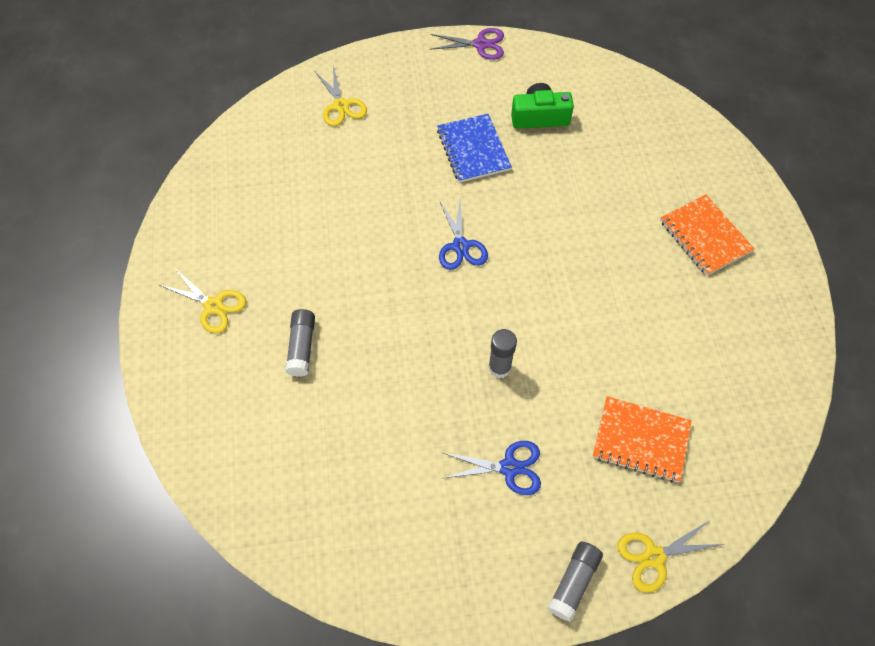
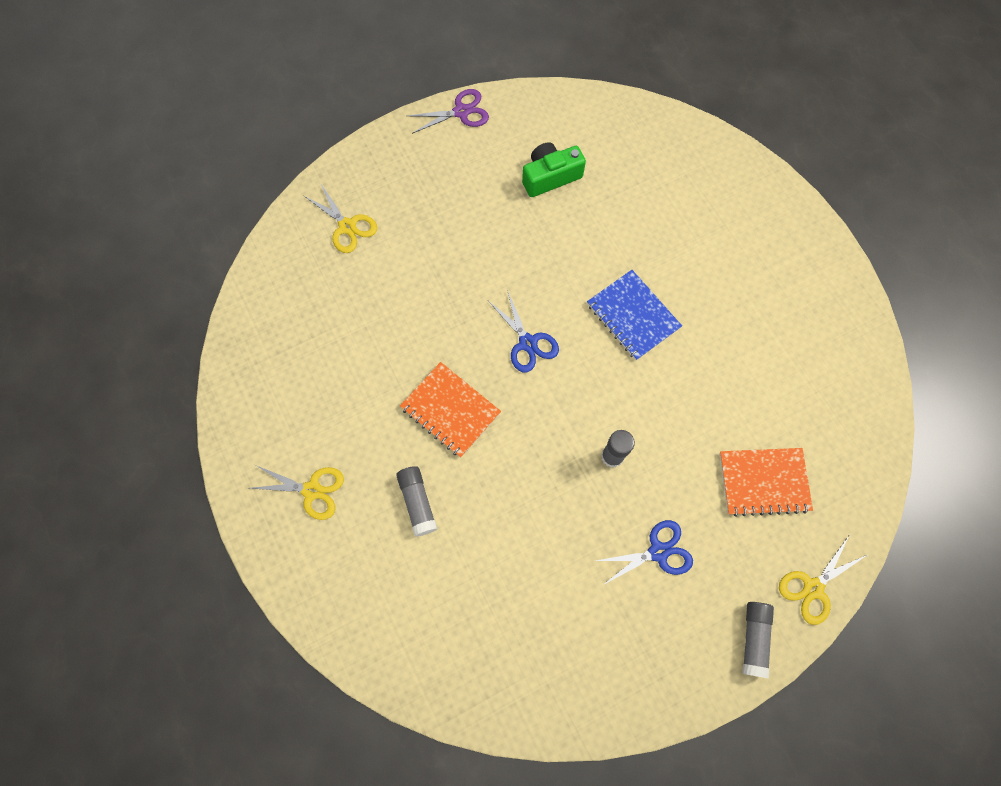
camera: 20 degrees left, 10 degrees up
blue notebook [437,114,512,183] -> blue notebook moved to [587,270,682,360]
orange notebook [660,194,755,276] -> orange notebook moved to [400,362,501,458]

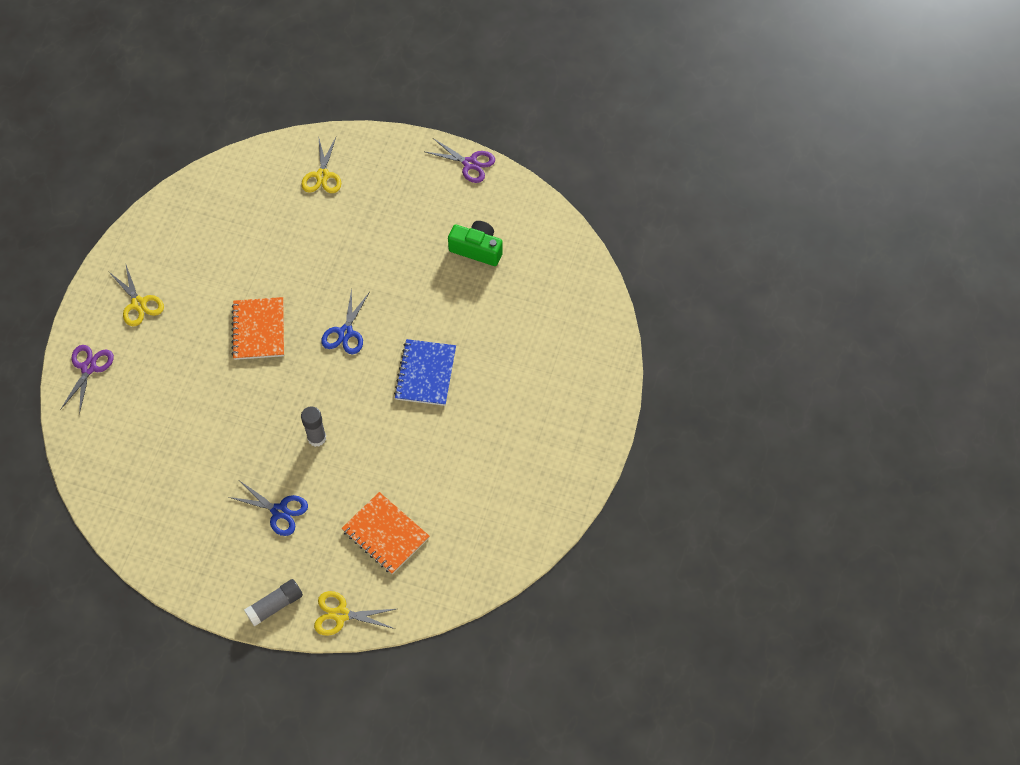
camera: 45 degrees right, 10 degrees down
grey glue stick [396,466,437,537] -> none
none -> purple scissors [60,345,114,415]

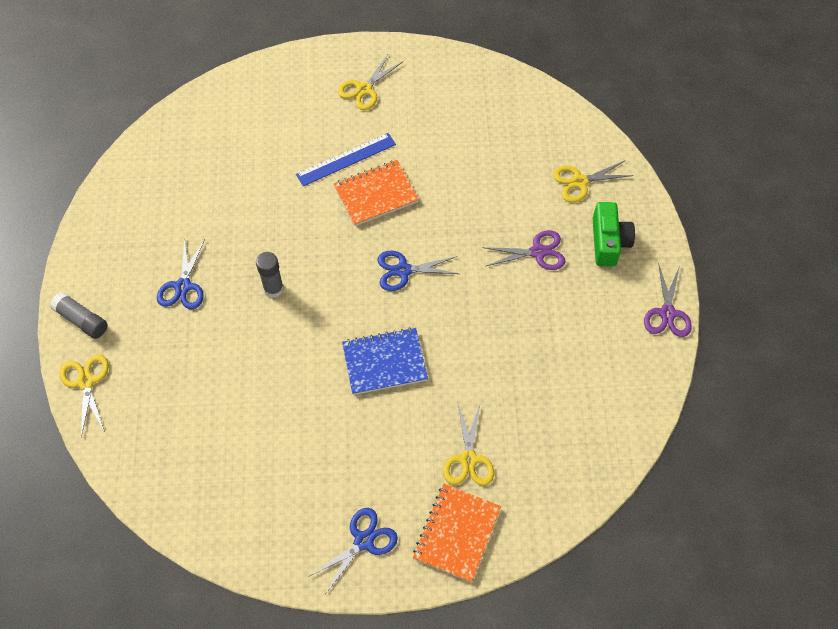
camera: 70 degrees right, 0 degrees up
purple scissors [60,345,114,415] -> purple scissors moved to [482,230,566,270]
orange notebook [342,492,429,574] -> orange notebook moved to [413,484,501,582]
green camera [448,221,503,266] -> green camera moved to [593,202,635,266]
none -> blue ruler [296,133,396,186]
none -> blue scissors [308,508,398,594]
none -> yellow scissors [443,402,494,486]

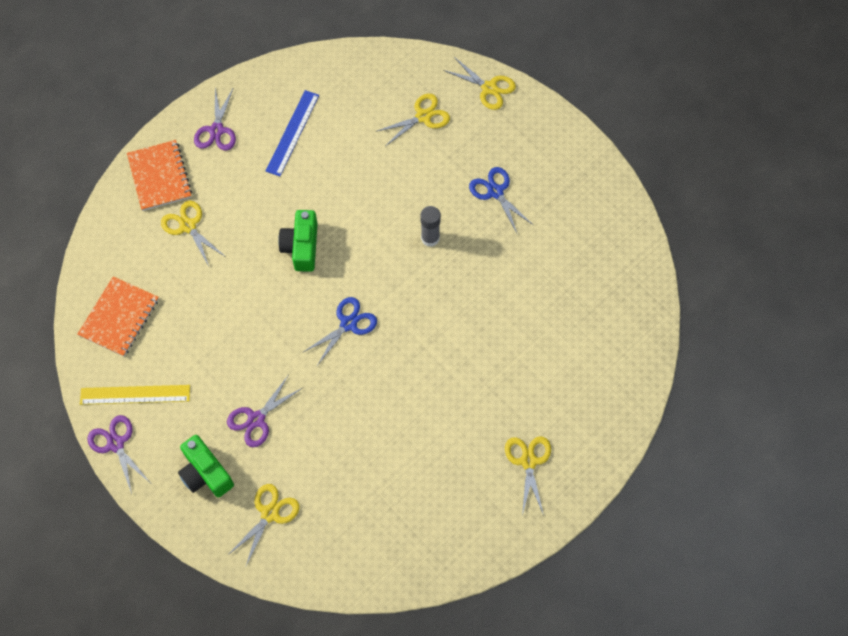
camera: 140 degrees right, 5 degrees up
grey glue stick [50,292,108,339] -> none
blue ruler [296,133,396,186] -> blue ruler moved to [266,90,319,176]
blue scissors [308,508,398,594] -> purple scissors [194,87,236,150]
orange notebook [334,160,419,226] -> orange notebook moved to [77,276,159,356]
blue notebook [342,327,428,395] -> green camera [278,210,318,272]
none -> yellow ruler [80,385,190,405]
none -> yellow scissors [375,94,450,146]

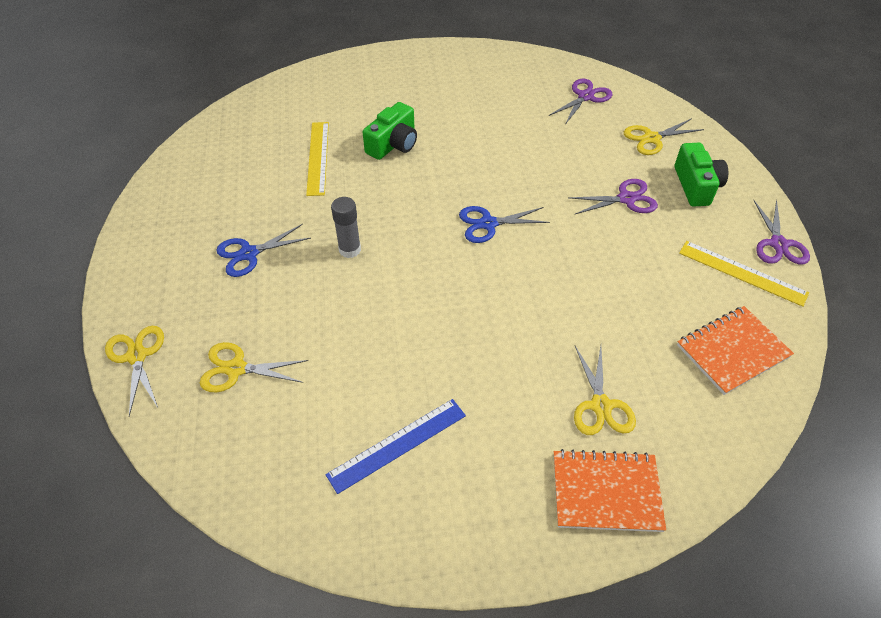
camera: 145 degrees left, 15 degrees down
orange notebook [127,140,192,211] -> orange notebook turned 75 degrees clockwise [554,449,666,532]
purple scissors [194,87,236,150] -> purple scissors moved to [549,78,613,123]
green camera [278,210,318,272] -> green camera moved to [363,102,417,160]
blue scissors [469,167,533,233] -> blue scissors turned 60 degrees clockwise [216,224,311,277]
yellow scissors [505,436,551,516] -> none
none -> yellow ruler [306,122,329,196]

